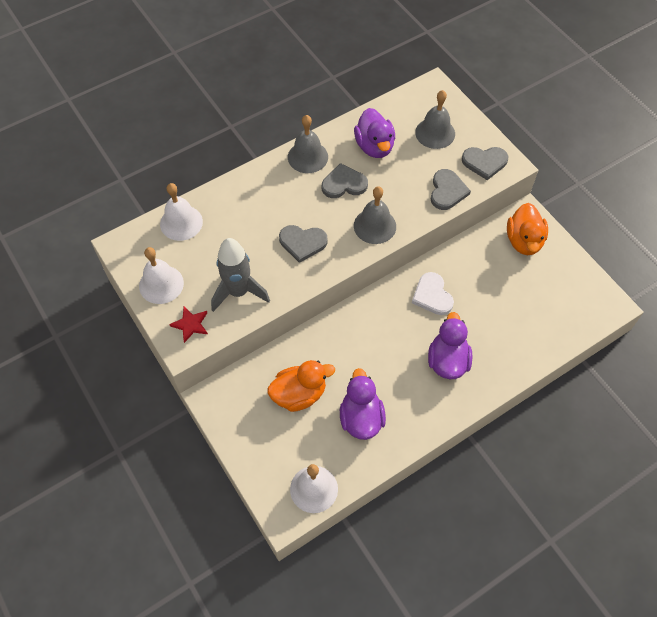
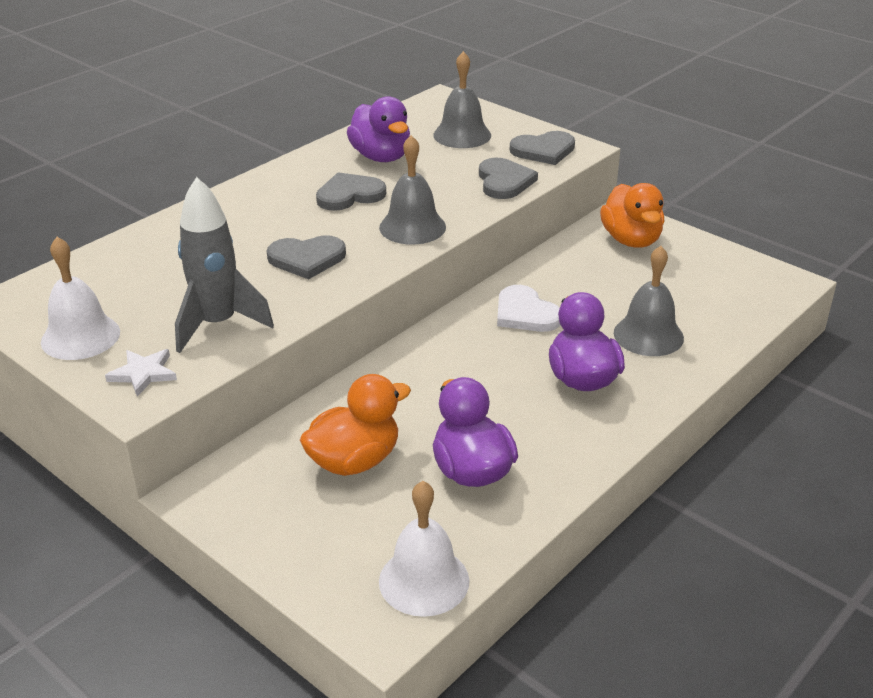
camera: 15 degrees left, 25 degrees down
white bell [160,183,203,241] -> none
red star [169,307,208,343] -> white star [105,349,177,397]
grey bell [288,115,328,173] -> grey bell moved to [614,246,684,356]

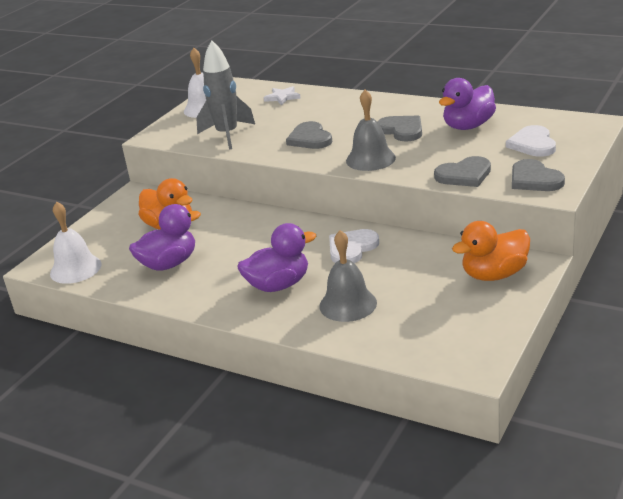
camera: 80 degrees right, 5 degrees down
white star [105,349,177,397] -> white star moved to [264,86,301,105]
grey bell [433,51,491,148] -> white heart [506,125,556,157]

